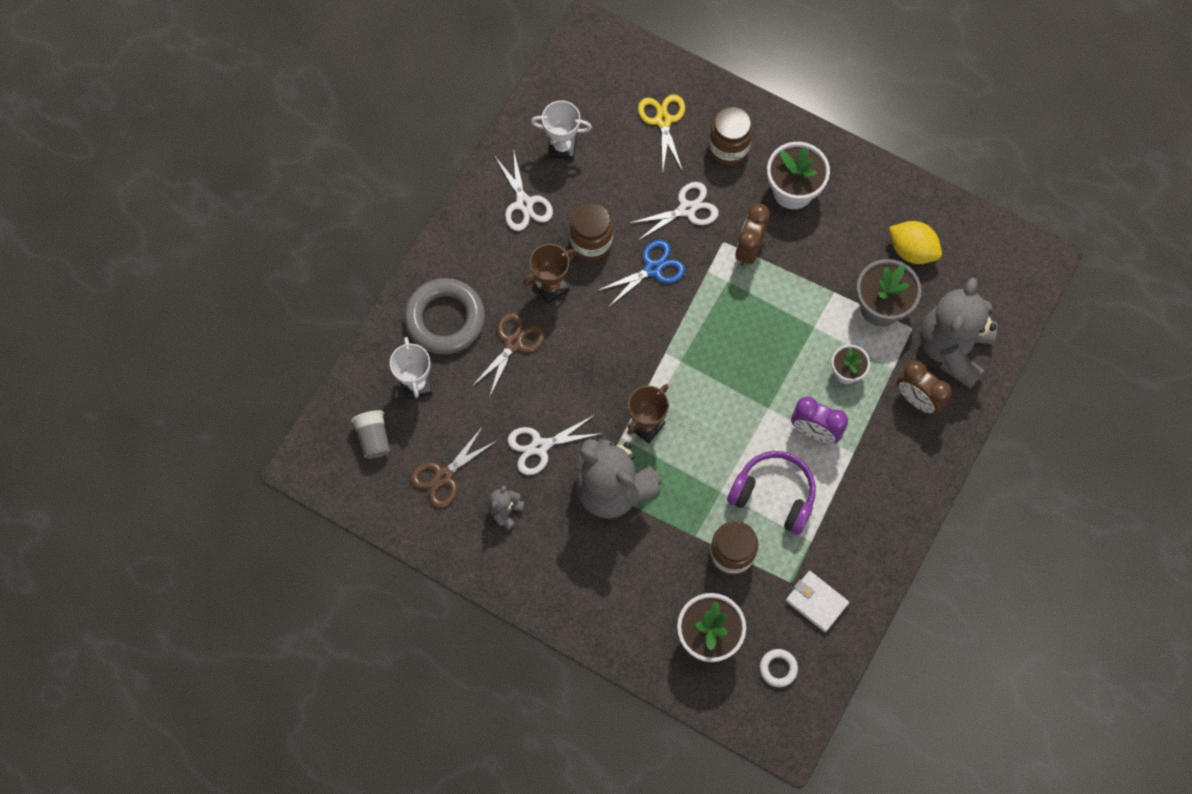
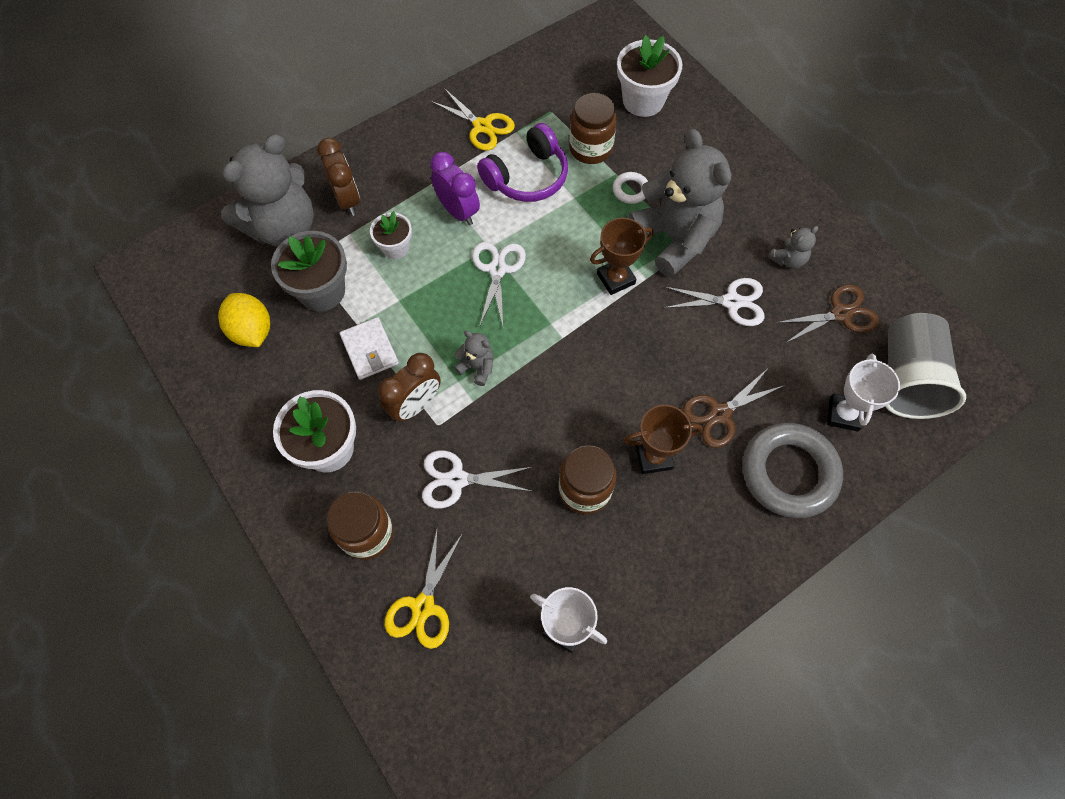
camera: 155 degrees left, 5 degrees down
grey cup [351,410,390,459] -> grey cup [885,313,966,419], size x1.84
white scissors [495,149,553,231] -> white scissors moved to [472,242,526,327]
blue scissors [597,240,685,306] -> none
purple headphones [727,451,816,535] -> purple headphones turned 90 degrees counterclockwise [477,123,568,202]
white ring [760,649,798,687] -> white ring moved to [613,172,648,204]
white wallet [786,571,849,632] -> white wallet moved to [340,317,399,380]
none -> yellow scissors [430,88,515,151]
none -> grey teddy bear [454,331,494,386]

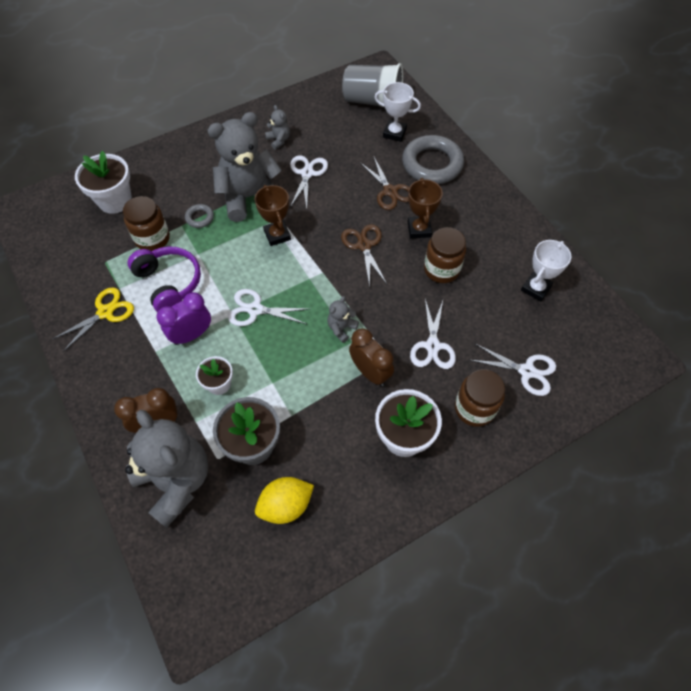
camera: 85 degrees left, 5 degrees down
white wallet [340,317,399,380] -> none
yellow scissors [385,527,462,649] -> white scissors [470,344,556,396]
white ring [613,172,648,204] -> grey ring [185,204,214,228]
brown scissors [775,284,879,343] -> brown scissors moved to [341,224,387,287]

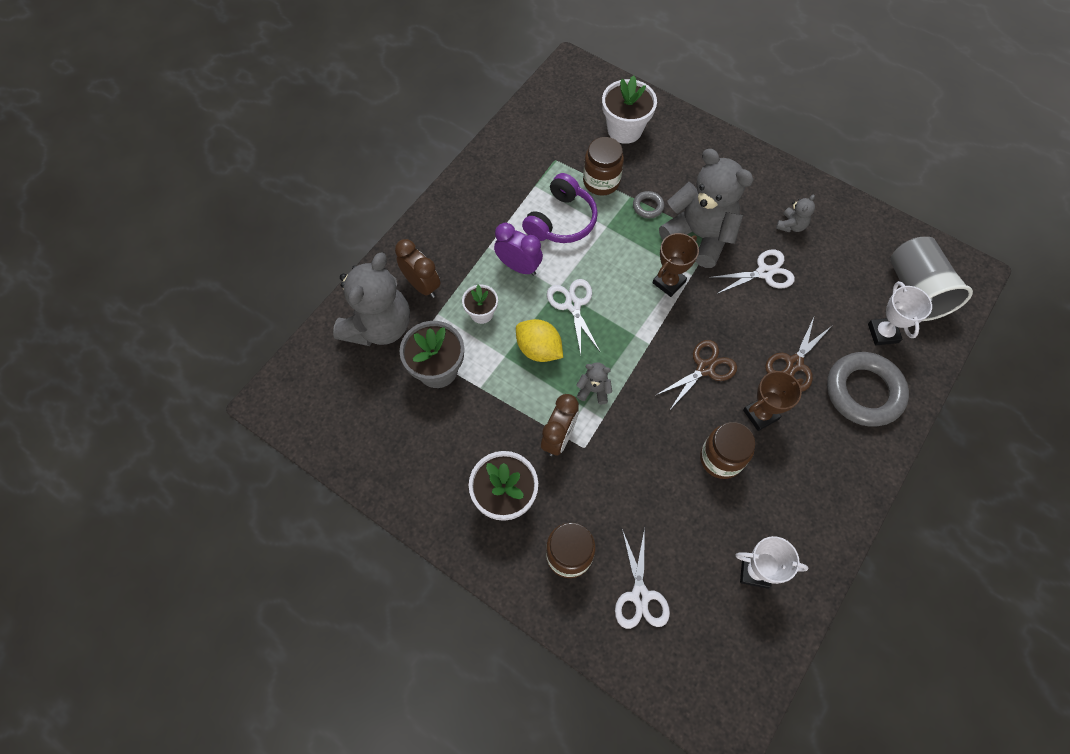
camera: 65 degrees right, 5 degrees up
yellow scissors [53,288,134,352] -> none
yellow lemon [255,477,314,524] -> yellow lemon moved to [516,319,563,362]
white scissors [410,299,456,369] -> none

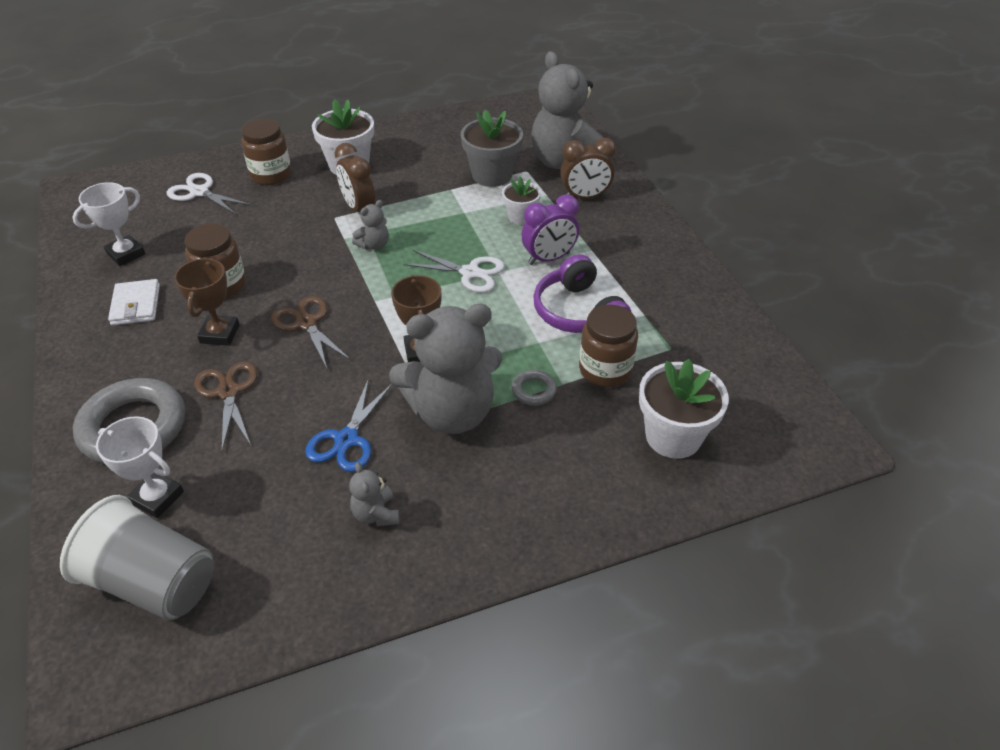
camera: 125 degrees right, 20 degrees down
yellow lemon [516,319,563,362] -> none
brown scissors [656,340,737,411] -> brown scissors turned 150 degrees clockwise [271,296,351,368]
white scissors [709,249,795,294] -> blue scissors [305,378,392,472]
none -> white wallet [108,279,160,326]

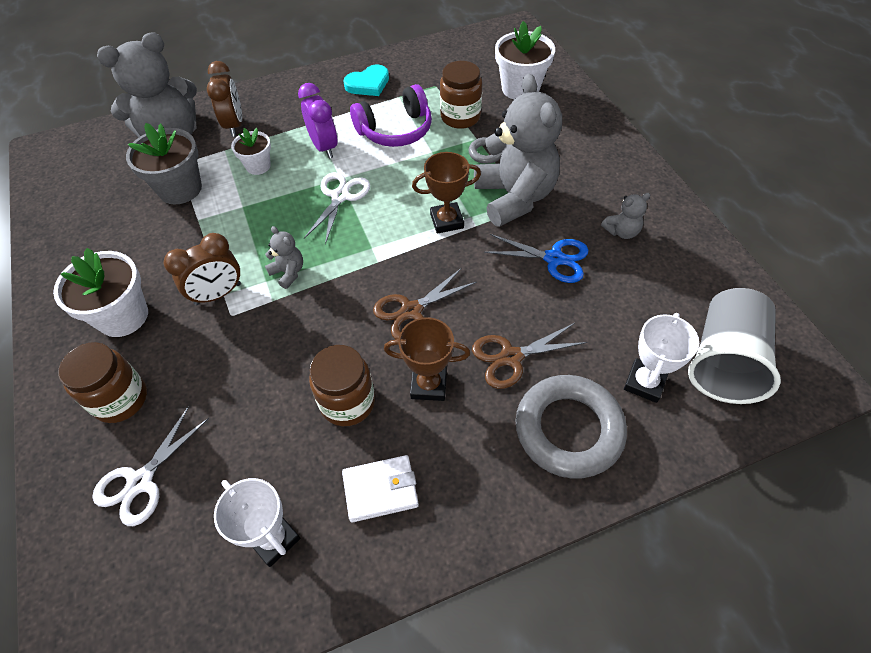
camera: 90 degrees left, 10 degrees up
none -> turquoise heart [344,65,389,96]

